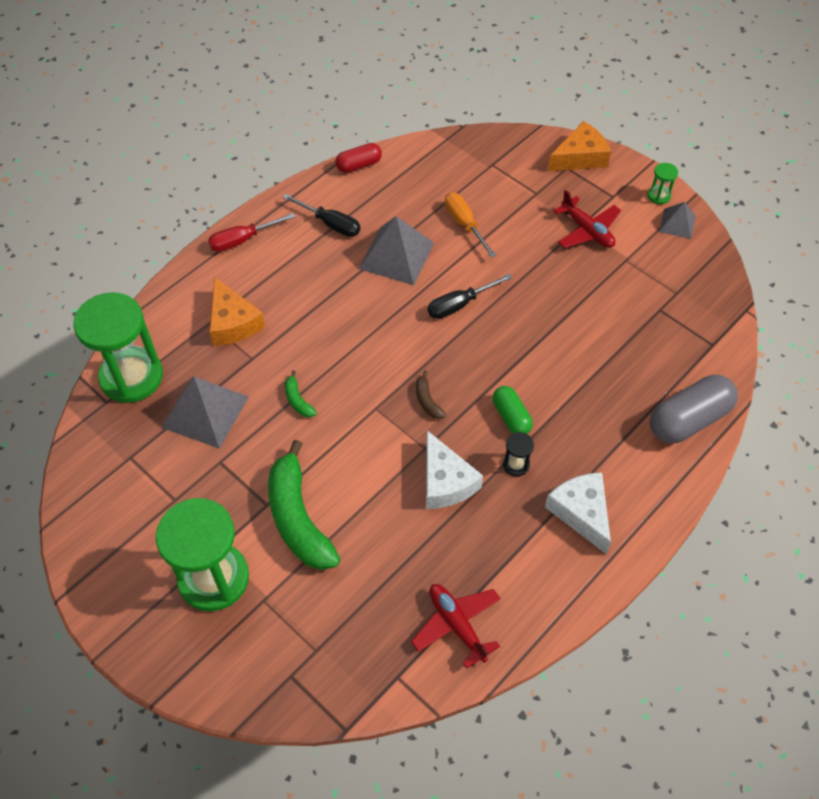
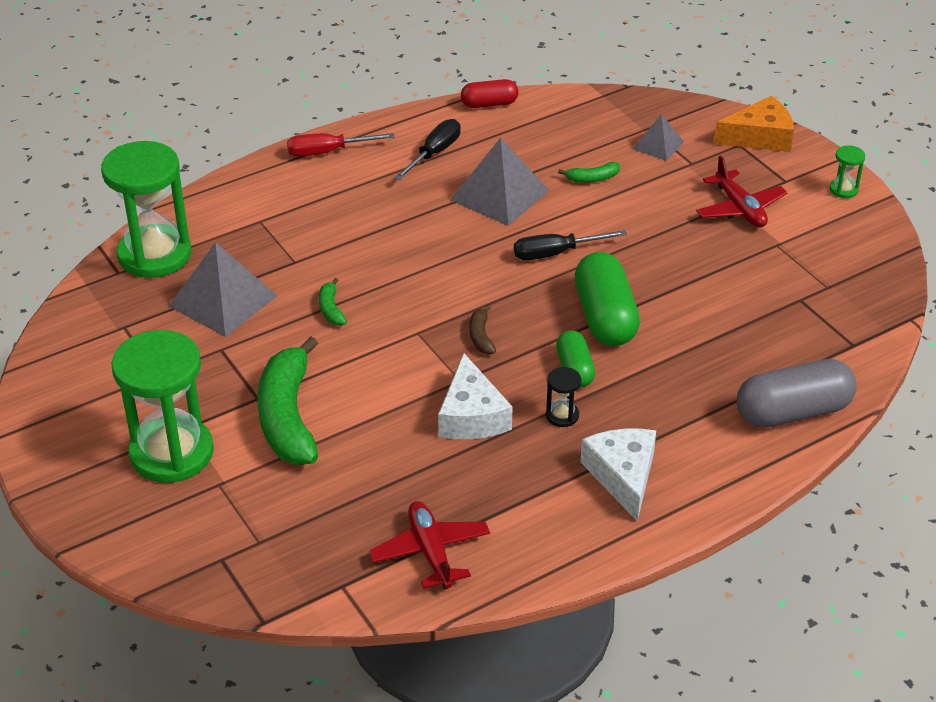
camera: 15 degrees right, 15 degrees down
orange cheese [209,277,265,346] -> none
black screwdriver [283,194,361,237] -> black screwdriver turned 105 degrees counterclockwise [394,119,461,180]
orange screwdriver [445,192,496,258] -> green banana [558,162,620,183]
grey pyramid [659,202,696,239] -> grey pyramid moved to [633,114,684,161]
none -> green capsule [575,252,640,346]

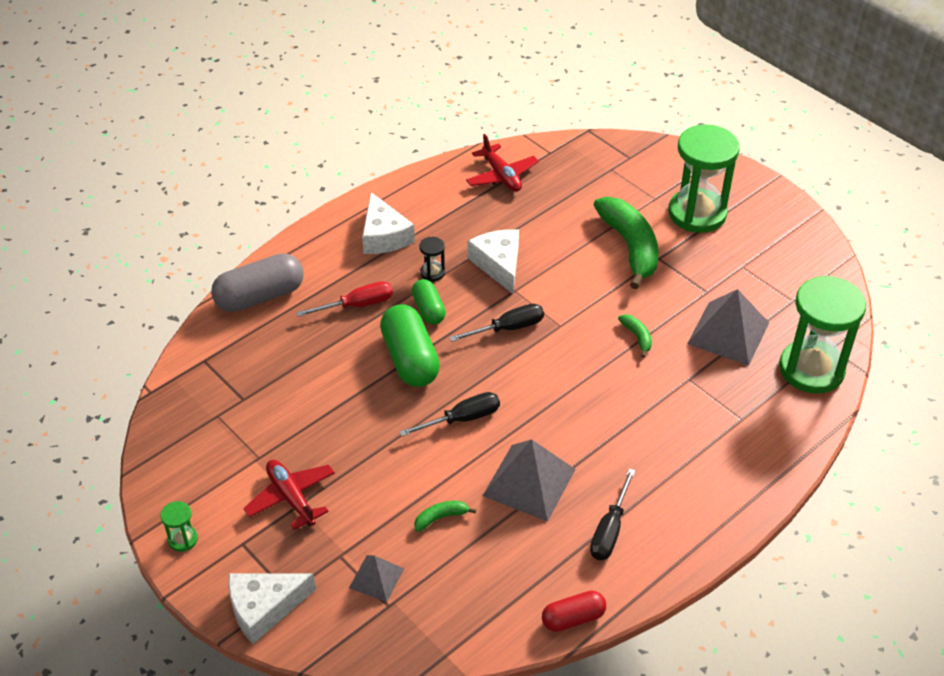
camera: 170 degrees right, 5 degrees up
red screwdriver [287,133,395,157] -> red screwdriver moved to [296,281,393,317]
brown banana [469,305,496,355] -> black screwdriver [449,304,544,342]
orange cheese [714,96,794,152] -> white cheese [228,573,316,644]

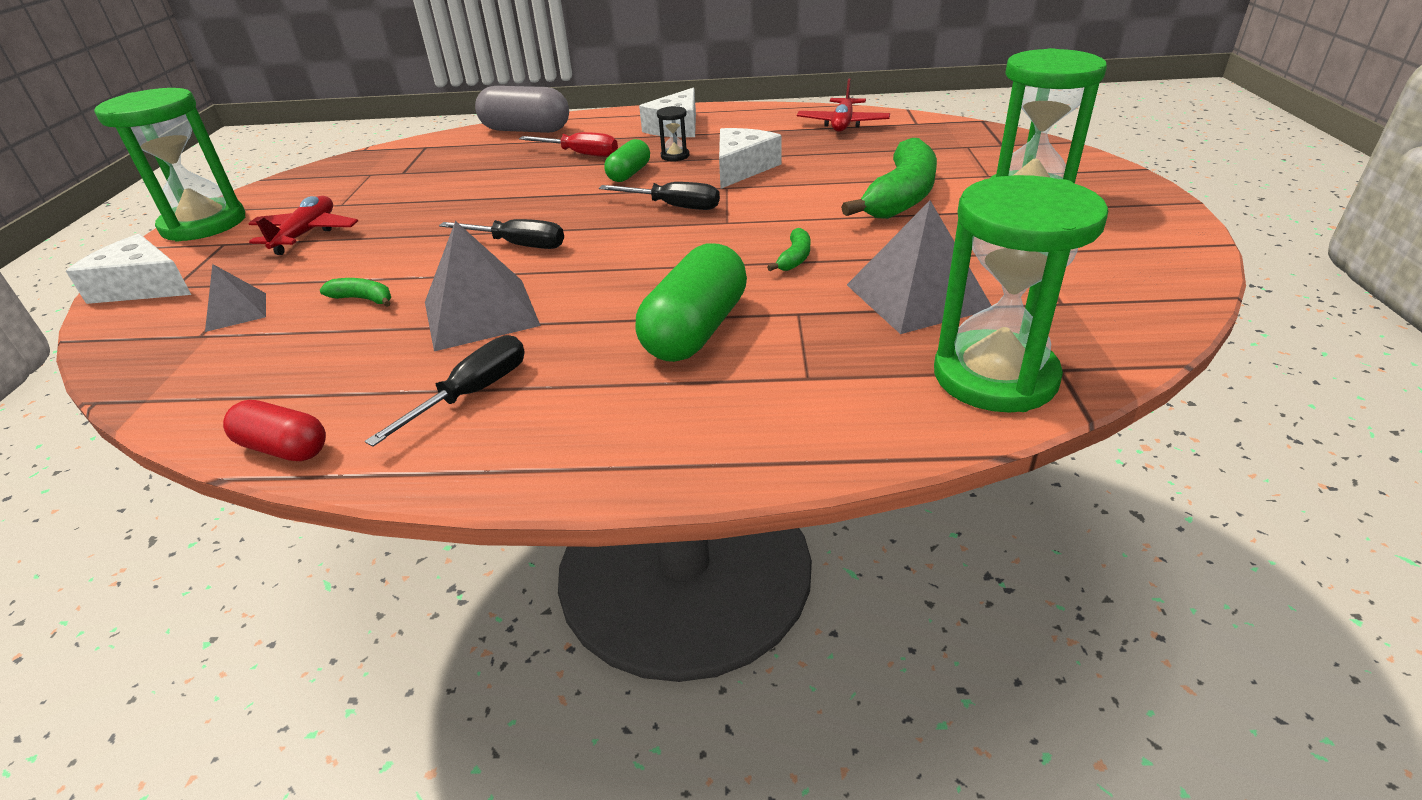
camera: 45 degrees right, 10 degrees down
green hourglass [161,501,198,552] -> green hourglass [94,88,245,242], size x2.45
green capsule [380,304,440,387] -> green capsule moved to [635,244,747,362]
black screwdriver [590,468,636,560] -> black screwdriver turned 150 degrees clockwise [365,335,525,447]

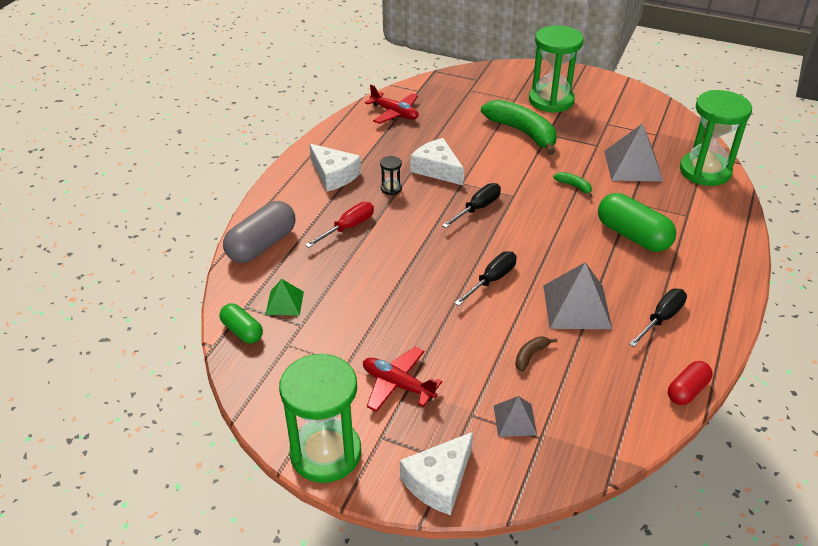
camera: 70 degrees left, 5 degrees up
green banana [320,278,391,307] -> brown banana [515,336,557,372]
black screwdriver [365,335,525,447] -> black screwdriver turned 75 degrees clockwise [629,289,687,347]
green capsule [604,139,650,182] -> green capsule moved to [219,303,263,343]
none -> green pyramid [265,279,304,316]

